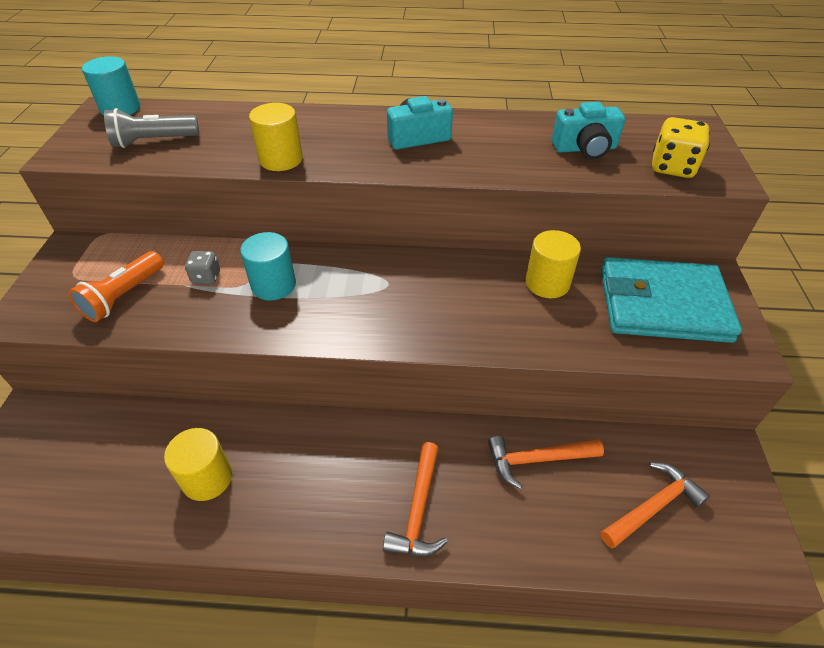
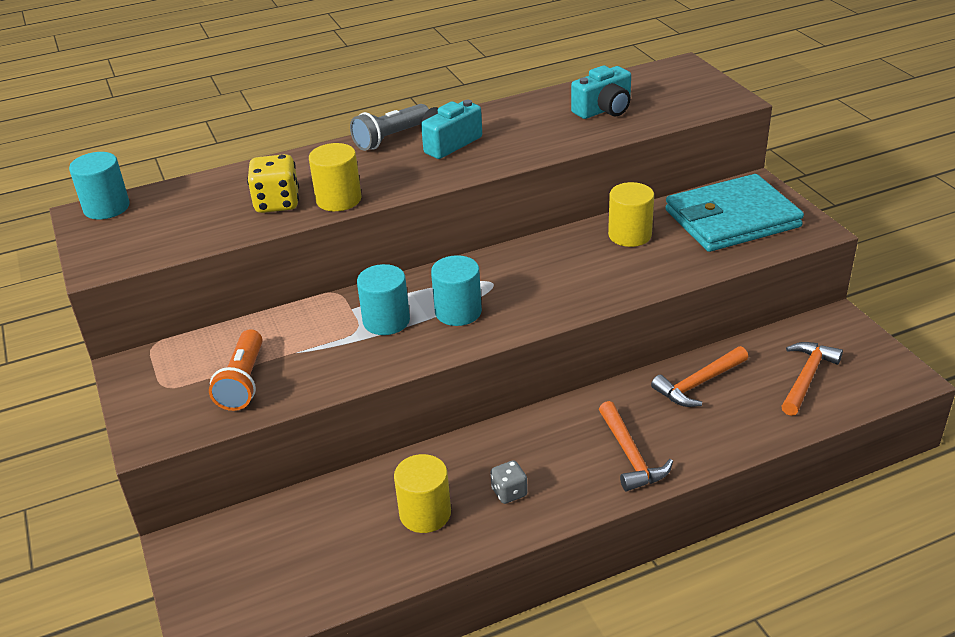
camera: 25 degrees left, 10 degrees down
grey flashlight [104,108,199,148] -> grey flashlight moved to [350,104,429,151]
grey dice [185,251,220,284] -> grey dice moved to [491,460,528,504]
yellow dice [652,117,710,178] -> yellow dice moved to [247,154,299,213]
none -> turquoise cylinder [431,255,482,326]

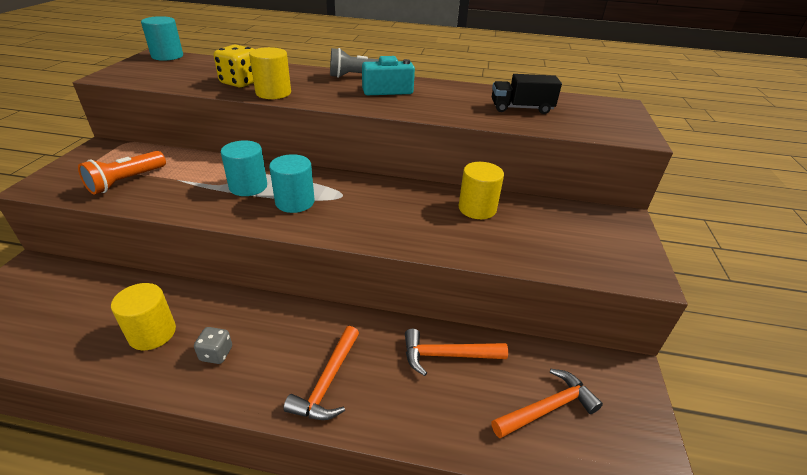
camera: 30 degrees right, 0 degrees up
turquoise camera [571,65,631,119] -> black truck [492,74,562,114]
turquoise wallet [665,174,804,252] -> none

